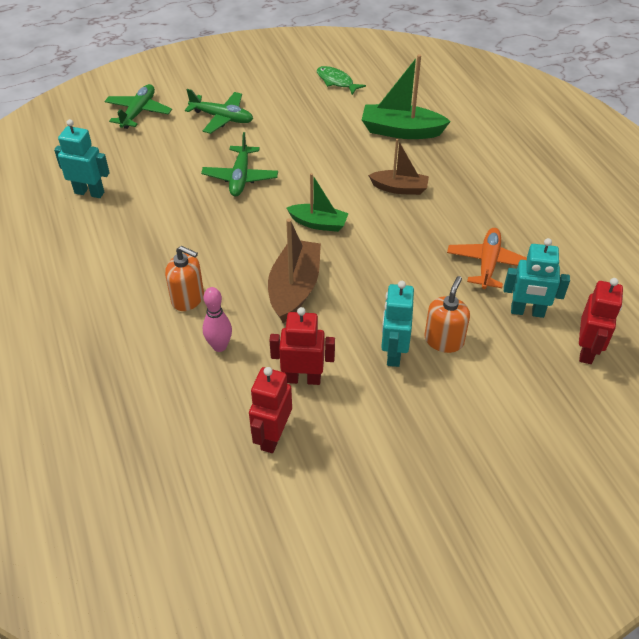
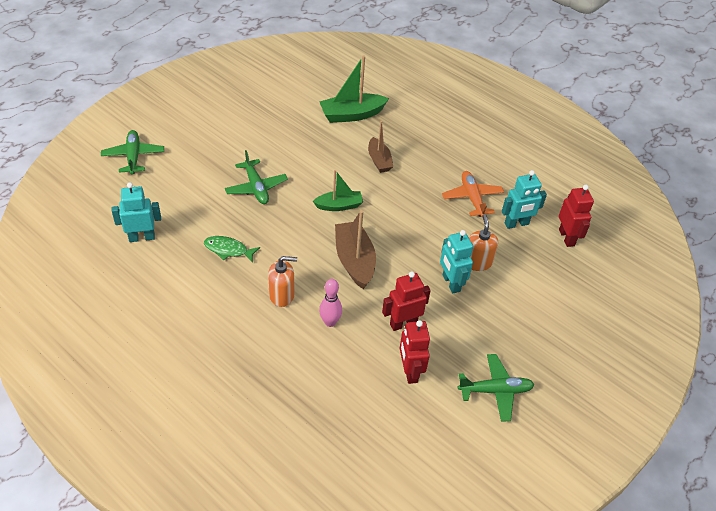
camera: 30 degrees left, 0 degrees up
green plane [185,89,253,134] -> green plane moved to [458,354,534,422]
green fish [317,66,366,95] -> green fish moved to [204,236,260,263]
brown boat [368,139,429,195] -> brown boat turned 90 degrees clockwise [368,121,393,173]

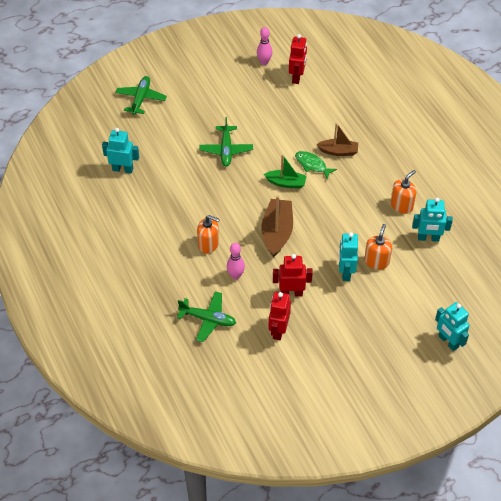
camera: 25 degrees right, 5 degrees up
green fish [204,236,260,263] -> green fish moved to [295,151,337,179]
green boat [319,56,389,123] -> none
brown boat [368,121,393,173] -> brown boat turned 90 degrees counterclockwise [317,123,358,156]
orange plane [442,171,504,218] -> orange soap dispenser [391,170,416,214]
green plane [458,354,534,422] -> green plane moved to [177,291,236,342]
red robot [559,185,594,247] -> red robot moved to [289,34,307,84]
none -> pink bowling pin [257,27,272,65]
none -> turquoise robot [435,302,470,351]

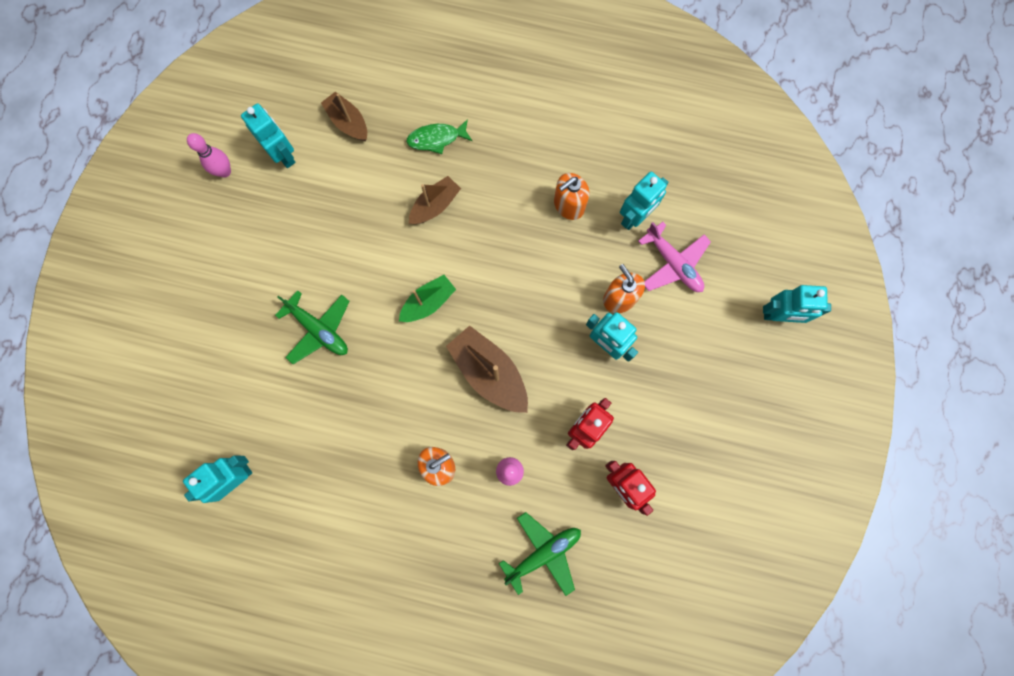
camera: 50 degrees left, 25 degrees up
green plane [115,76,167,115] -> none
red robot [289,34,307,84] -> turquoise robot [241,103,296,168]
green fish [295,151,337,179] -> green fish moved to [406,119,472,154]
orange soap dispenser [391,170,416,214] -> orange soap dispenser turned 120 degrees counterclockwise [554,173,589,220]
none -> brown boat [321,92,367,141]
none -> pink plane [638,222,711,292]

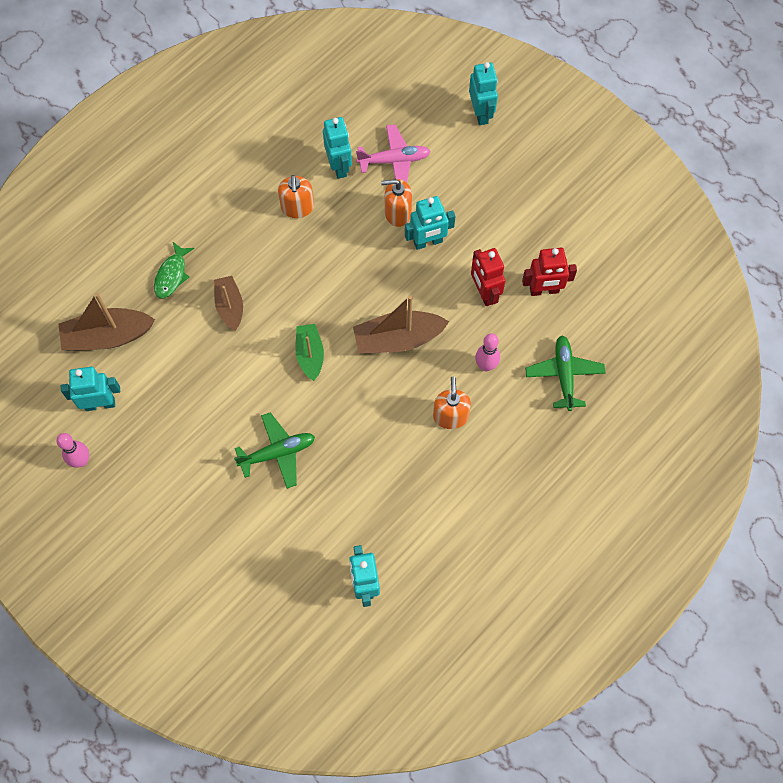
camera: 60 degrees left, 10 degrees down
brown boat [321,92,367,141] -> brown boat [59,293,155,351], size x1.56
turquoise robot [763,285,831,323] -> turquoise robot turned 45 degrees counterclockwise [469,62,498,125]

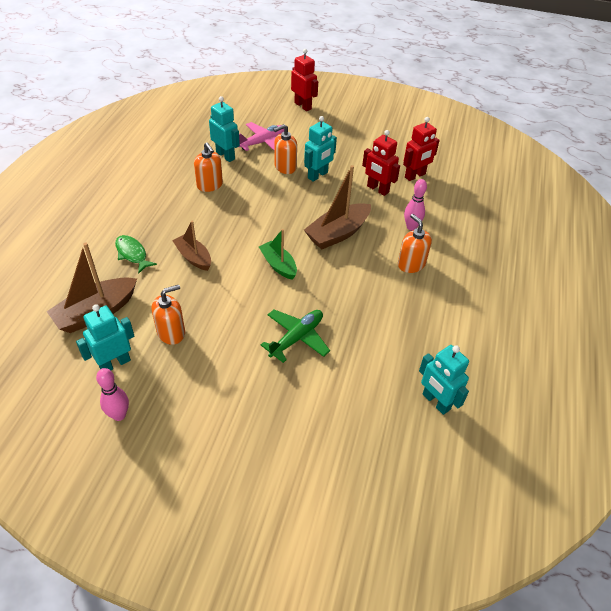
camera: 30 degrees left, 20 degrees down
green fish [154,242,194,299] -> green fish turned 150 degrees clockwise [115,235,157,274]
turquoise robot [469,62,498,125] -> red robot [291,49,318,111]
green plane [525,336,605,411] -> none
none -> orange soap dispenser [152,285,185,345]

